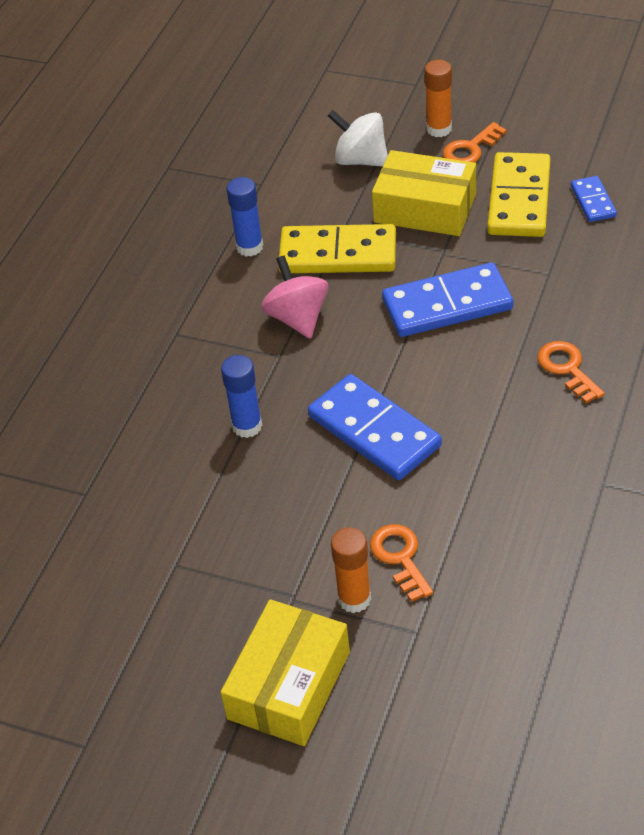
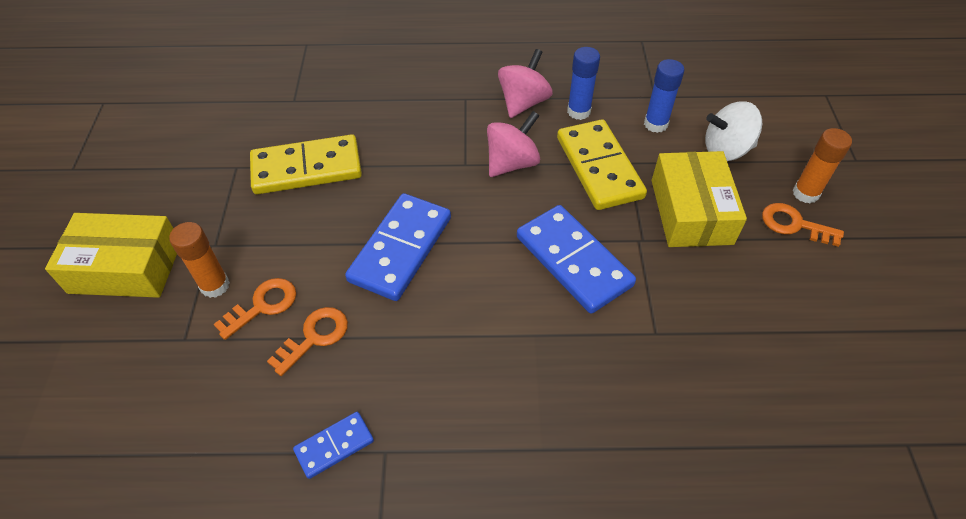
camera: 65 degrees right, 5 degrees up
blue glue stick [221,355,262,438] -> blue glue stick moved to [644,59,684,133]
white spinning top [328,110,388,167] -> white spinning top turned 105 degrees counterclockwise [705,101,762,161]
yellow domino [487,152,551,237] -> yellow domino moved to [250,134,362,194]
orange key [537,341,605,403] -> orange key moved to [267,307,348,376]
blue domino [571,176,617,222] -> blue domino moved to [293,412,374,479]
none -> pink spinning top [498,49,553,118]

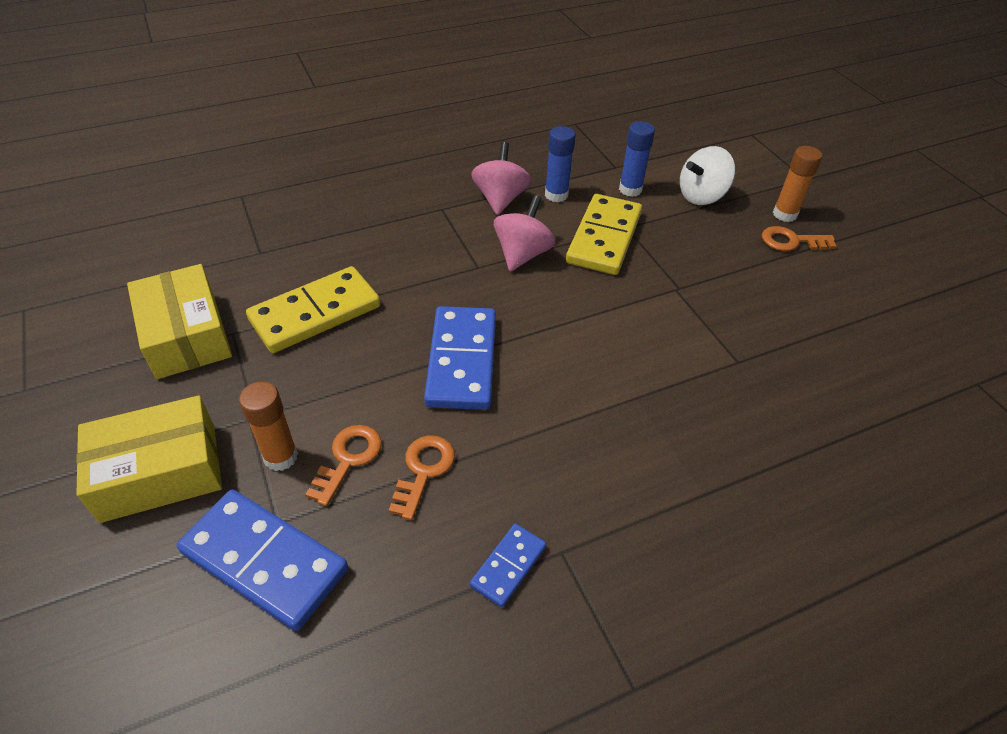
camera: 25 degrees left, 5 degrees down
blue domino [517,205,636,314] -> blue domino moved to [177,489,348,631]
yellow domino [557,119,647,210] -> yellow domino turned 60 degrees clockwise [566,194,642,275]
yellow box [652,151,747,247] -> yellow box moved to [127,264,232,379]

